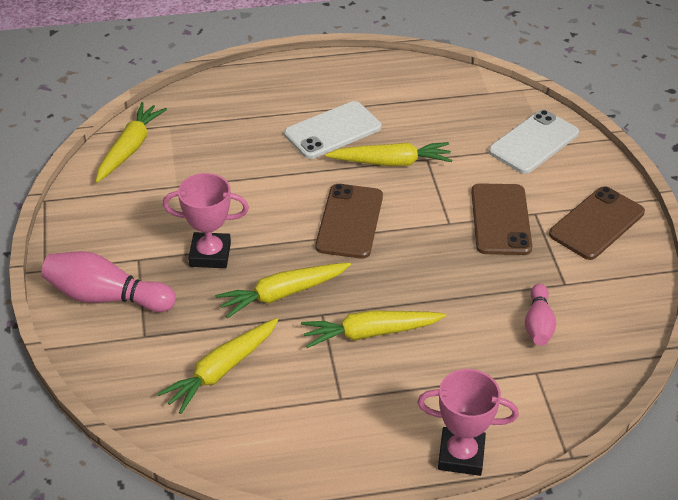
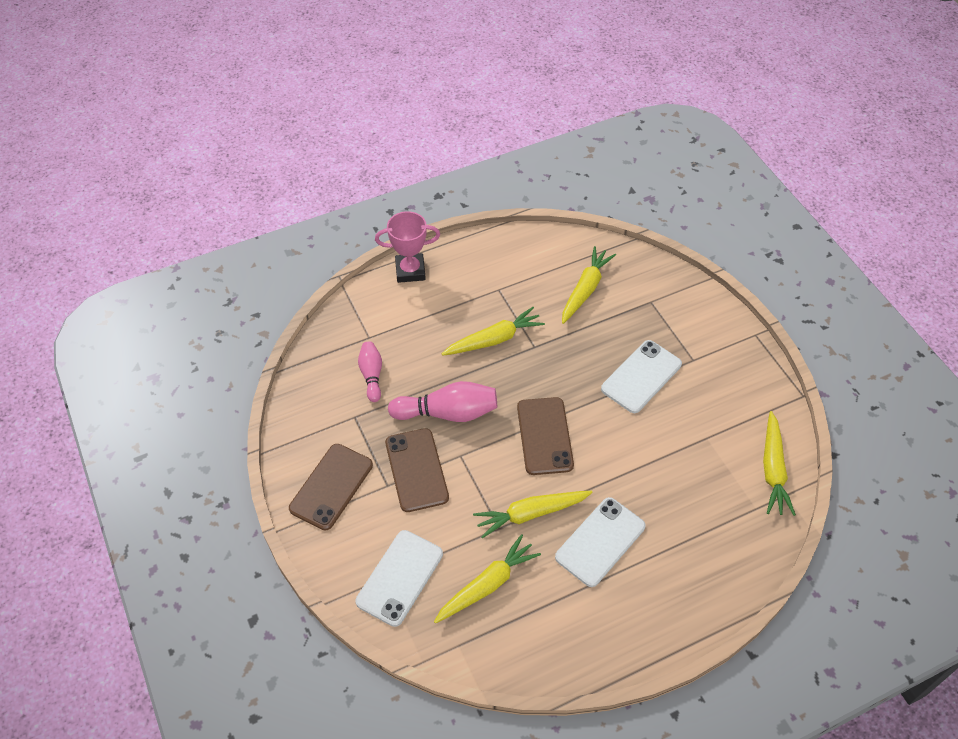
camera: 165 degrees right, 10 degrees up
pink bowling pin [41,251,176,312] -> pink bowling pin moved to [388,381,497,422]
pink trophy [163,173,249,268] -> white phone [601,340,682,413]
yellow carrot [215,263,351,318] -> yellow carrot moved to [434,534,541,624]

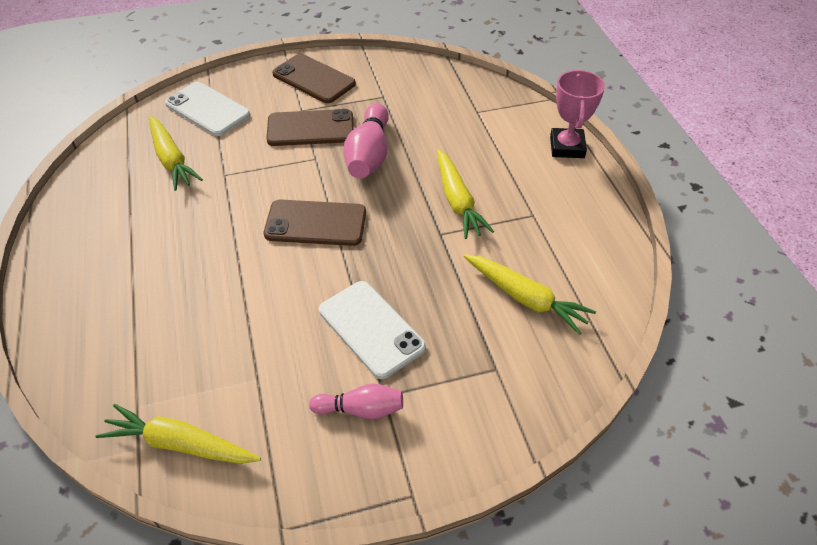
camera: 100 degrees right, 5 degrees down
pink bowling pin [358,341,382,402] -> pink bowling pin moved to [309,384,403,419]
yellow carrot [473,491,593,539] -> none
white phone [555,497,645,587] -> none

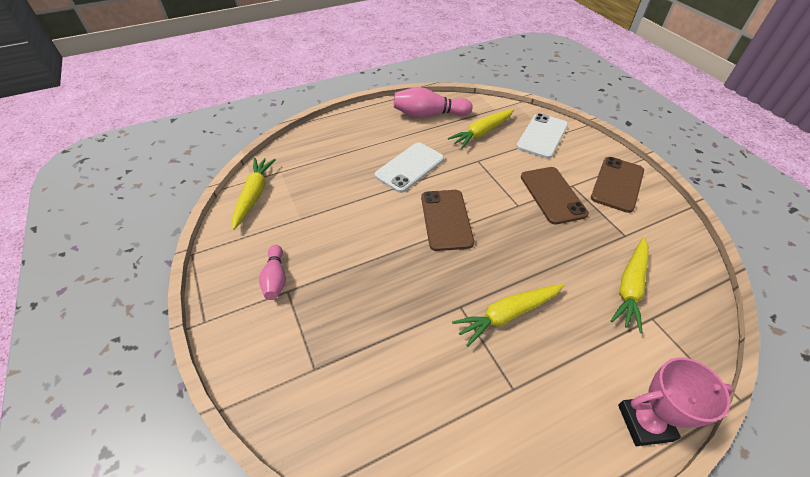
camera: 80 degrees right, 0 degrees up
white phone [319,281,426,379] -> white phone moved to [375,142,444,193]
pink bowling pin [343,103,389,179] -> pink bowling pin moved to [394,87,473,118]
yellow carrot [464,254,596,335] -> yellow carrot moved to [611,237,649,333]

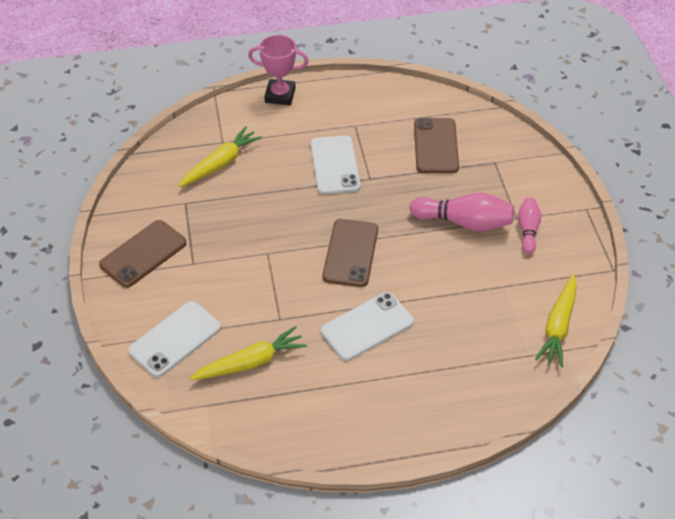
camera: 165 degrees left, 0 degrees up
pink bowling pin [394,87,473,118] -> pink bowling pin moved to [410,193,514,232]
yellow carrot [452,284,564,347] -> white phone [310,135,361,195]
brown phone [521,167,589,225] -> brown phone moved to [414,118,459,173]

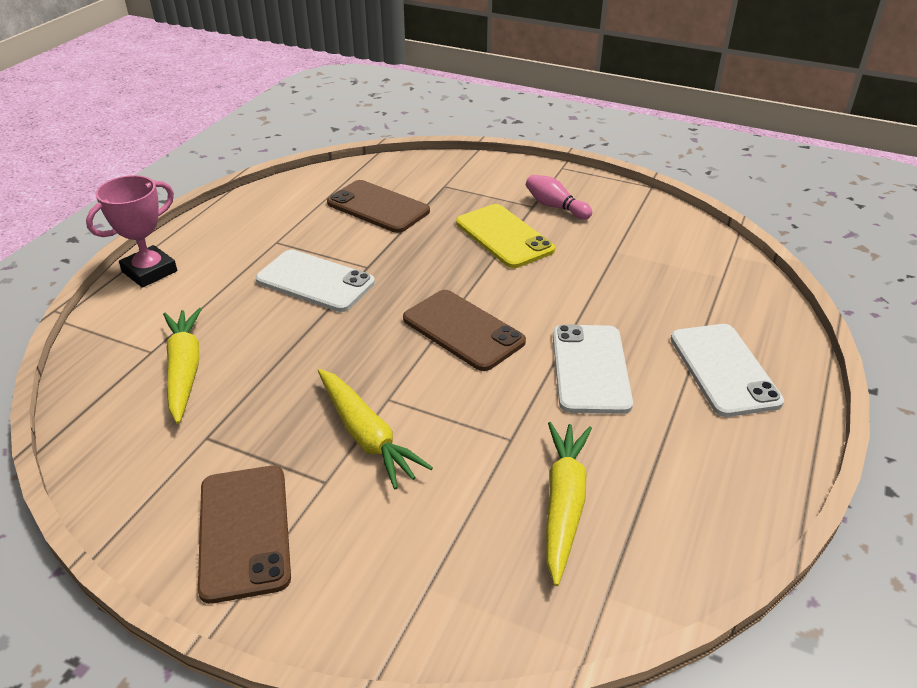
camera: 55 degrees left, 10 degrees down
white phone [128,301,221,377] -> white phone moved to [670,324,784,417]
pink bowling pin [410,193,514,232] -> yellow phone [456,204,555,268]
yellow carrot [535,274,577,367] -> yellow carrot moved to [318,369,433,489]

